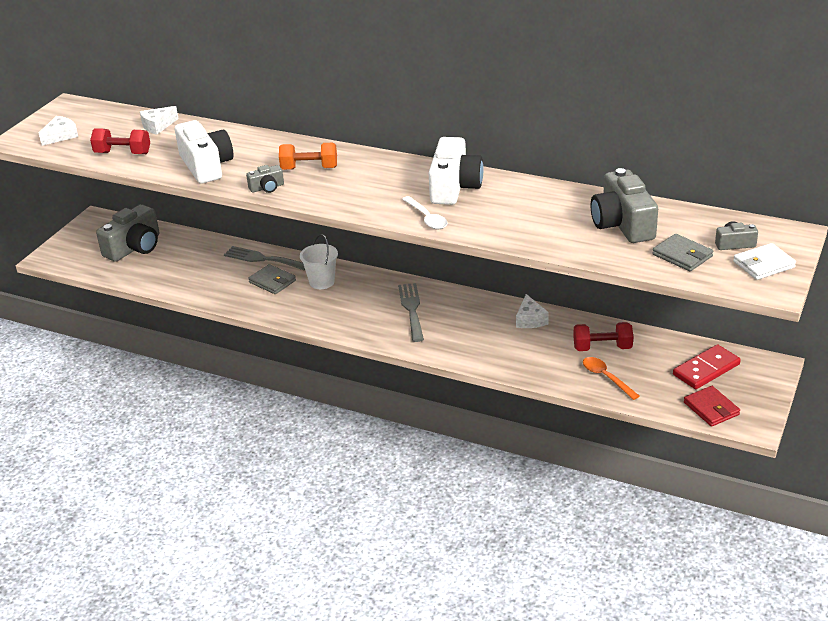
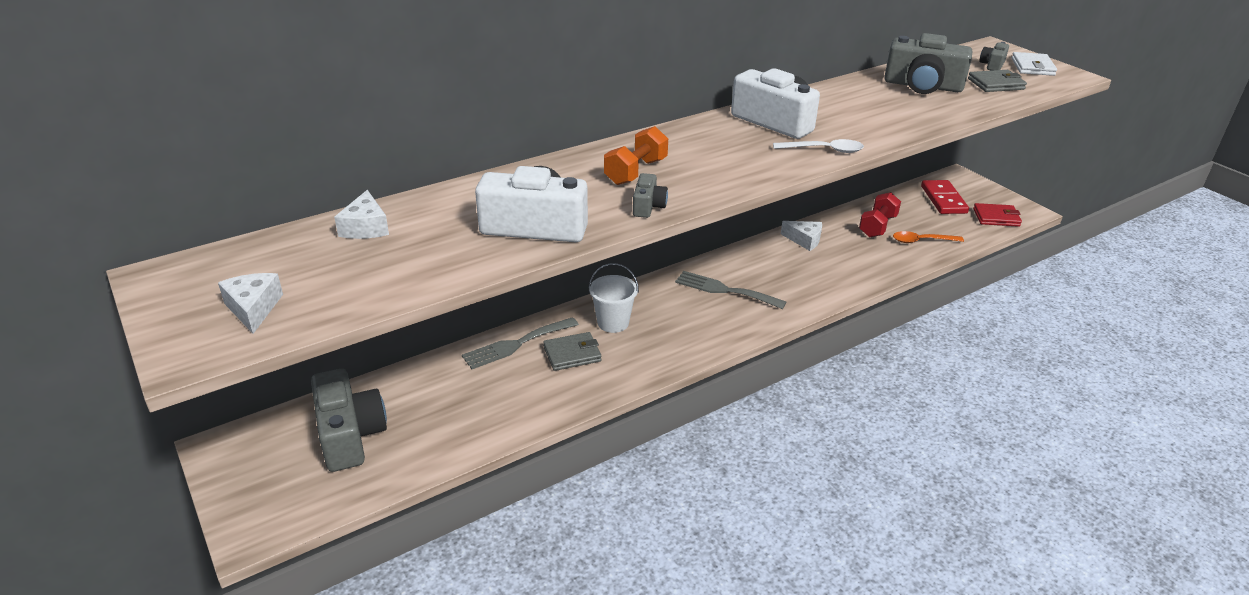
camera: 60 degrees left, 0 degrees up
red dumbbell [90,128,150,154] -> none

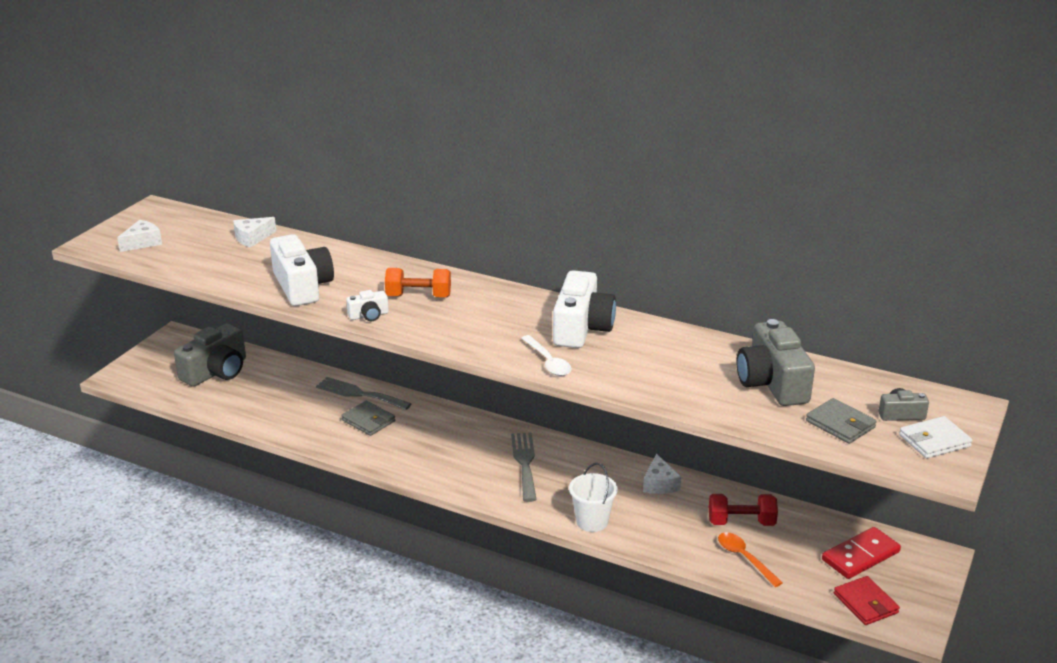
camera: 60 degrees right, 5 degrees down
white bucket [589,263,639,333] -> white bucket moved to [569,463,618,532]
grey camera [633,173,668,218] -> white camera [346,290,389,321]

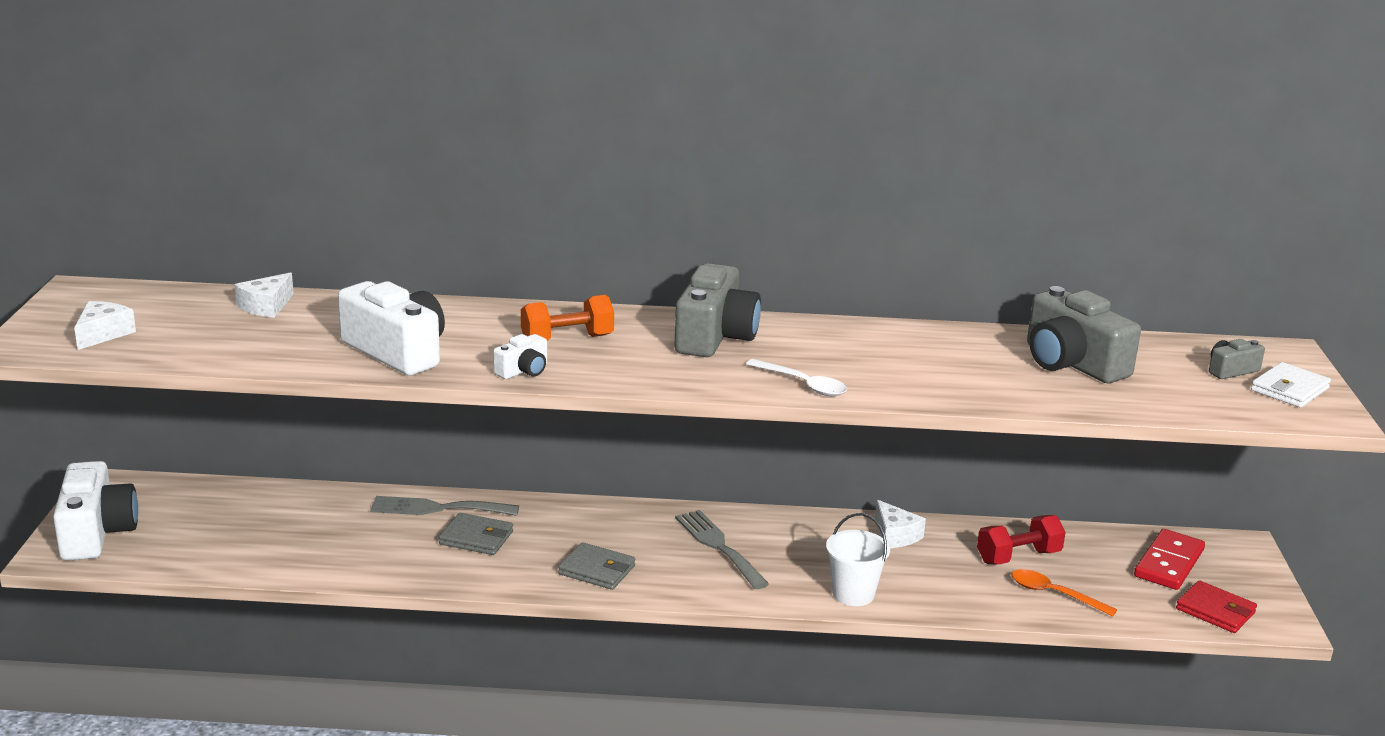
camera: 25 degrees left, 5 degrees down
grey camera [174,323,246,387] -> grey camera moved to [674,263,761,357]
white camera [553,270,616,348] -> white camera moved to [53,461,138,561]
grey wallet [806,398,877,444] -> grey wallet moved to [558,542,635,590]

